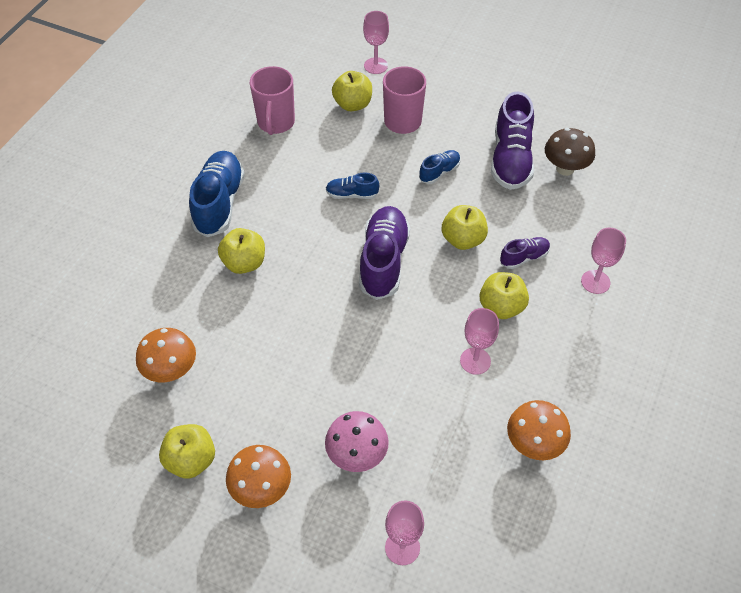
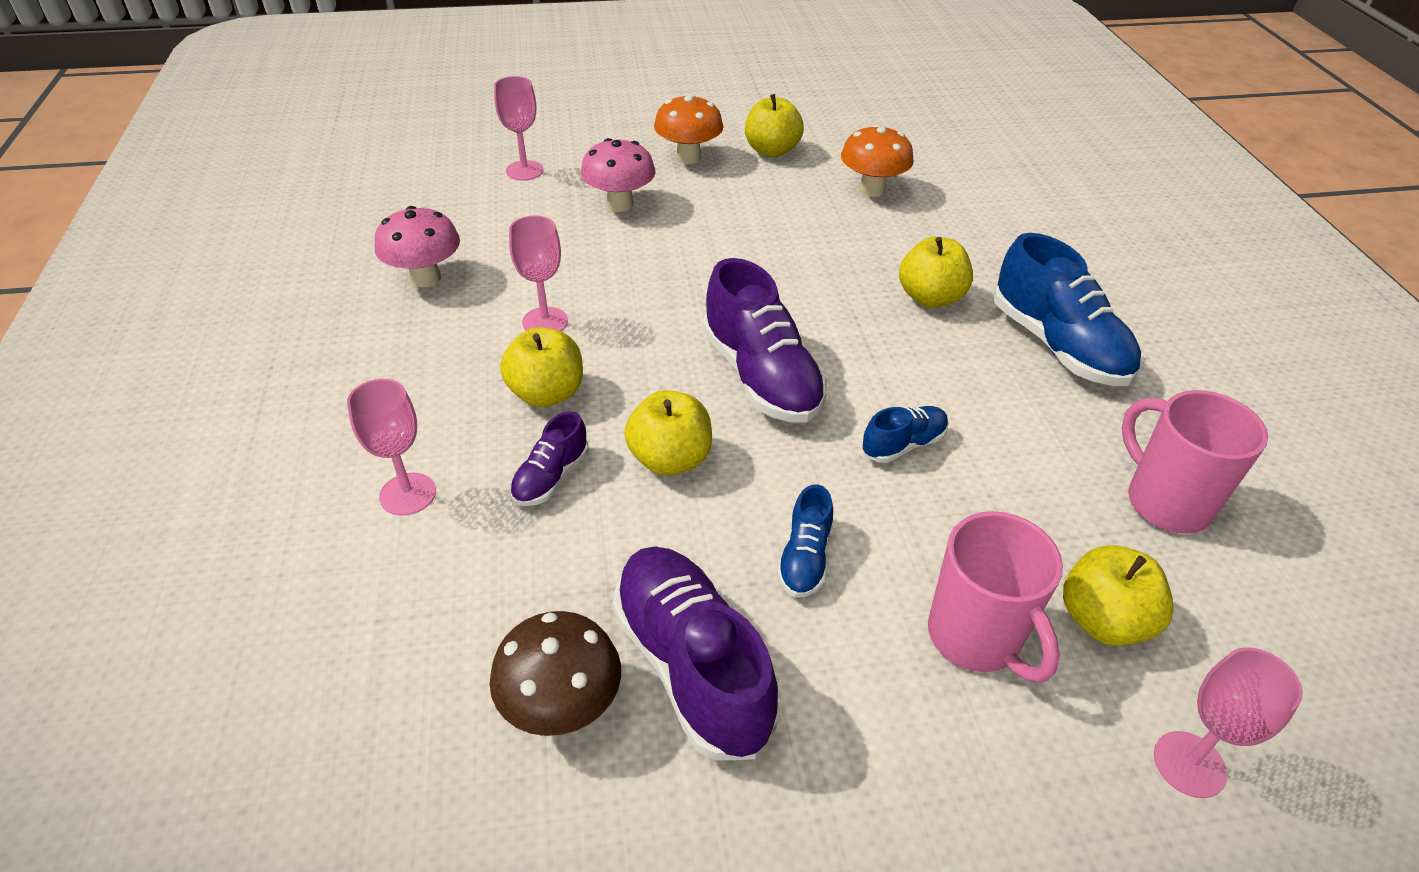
camera: 145 degrees right, 10 degrees down
orange mushroom [507,400,571,460] -> pink mushroom [374,206,460,287]

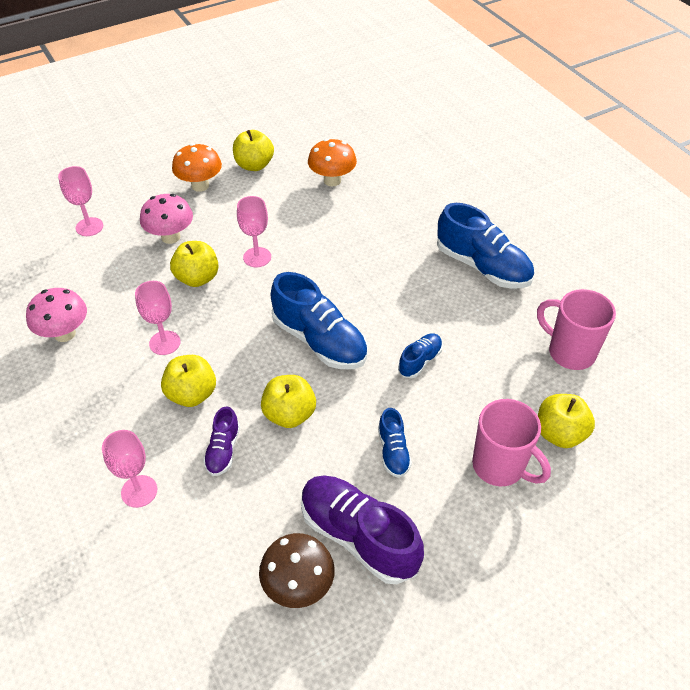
camera: 20 degrees left, 5 degrees up
purple shoe [703,258,827,423] -> blue shoe [271,272,368,369]
yellow apple [899,236,973,308] -> yellow apple moved to [170,241,219,287]
pink goblet [1154,647,1303,798] -> pink goblet moved to [237,196,271,267]

